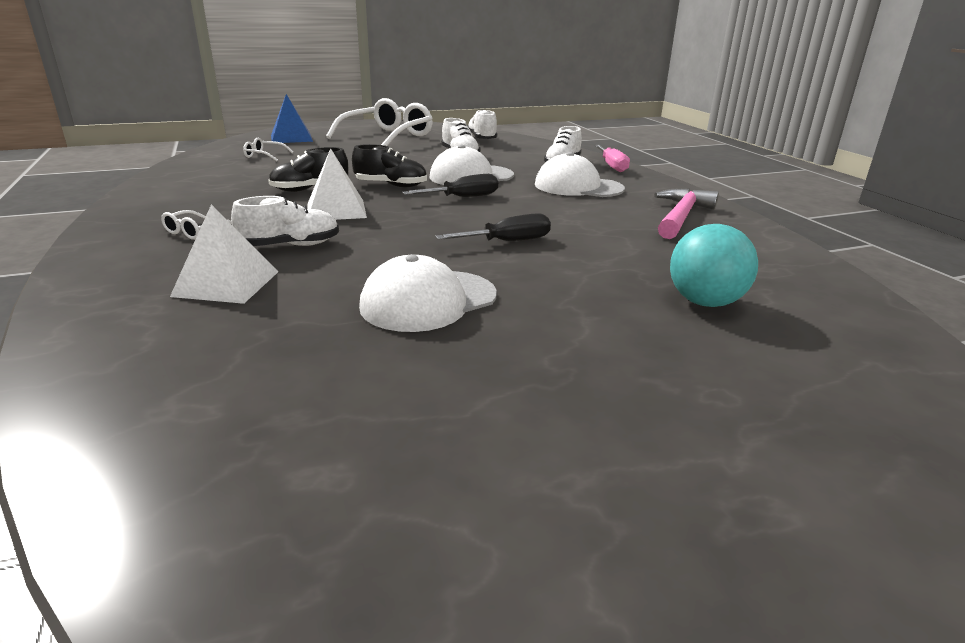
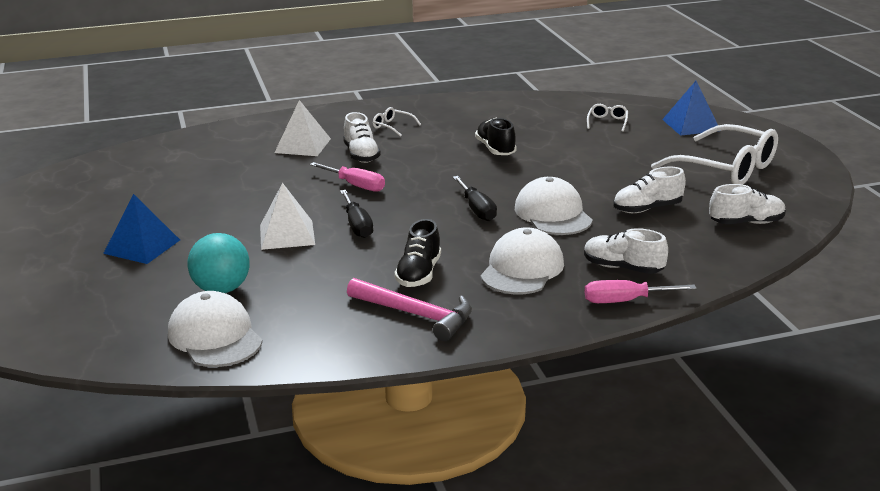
camera: 95 degrees right, 0 degrees up
white pyramid [307,148,367,220] -> white pyramid moved to [260,183,315,250]
black shoe [352,144,427,187] -> black shoe moved to [394,219,441,287]
white cap [359,254,497,332] -> white cap moved to [168,291,263,367]
none -> blue pyramid [103,194,180,264]
none -> pink screwdriver [310,162,385,192]

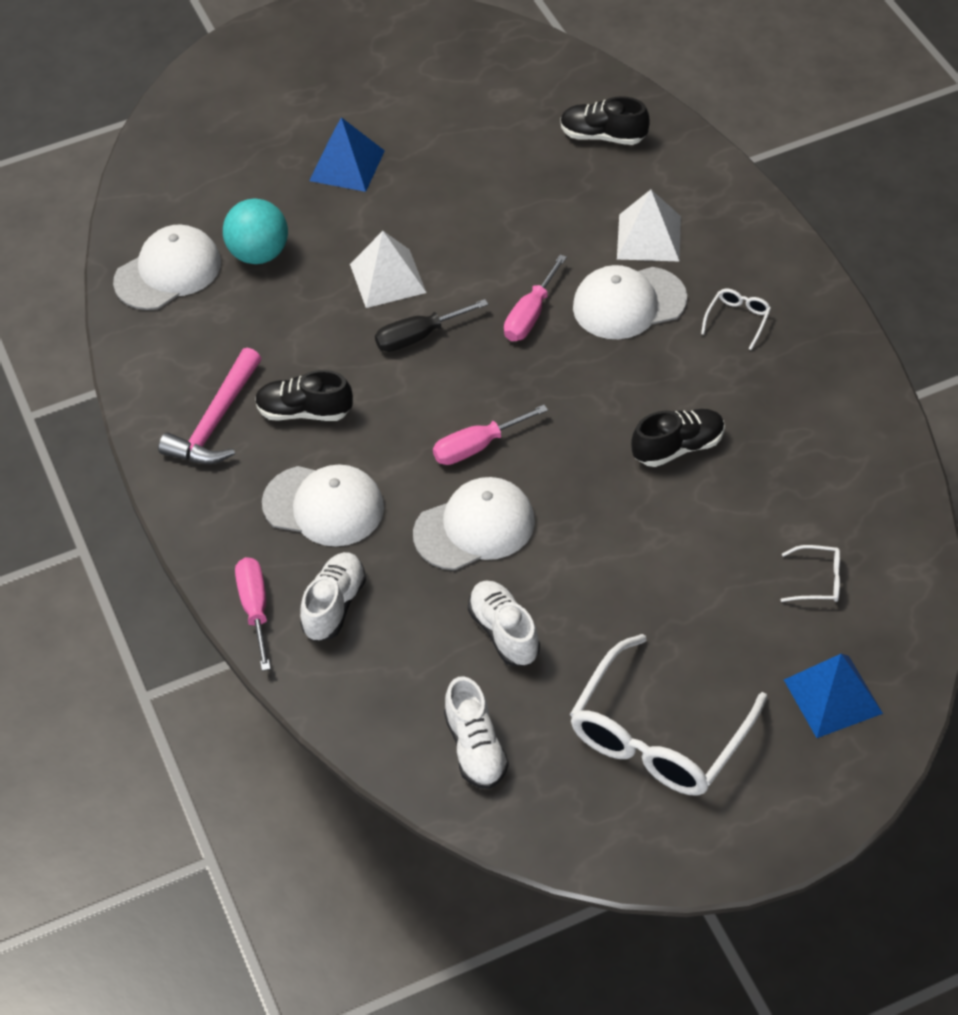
camera: 85 degrees right, 25 degrees up
white shoe [343,112,381,163] -> white cap [573,265,687,339]
black screwdriver [453,176,497,221] -> pink screwdriver [433,405,548,465]
none -> black shoe [560,96,650,145]

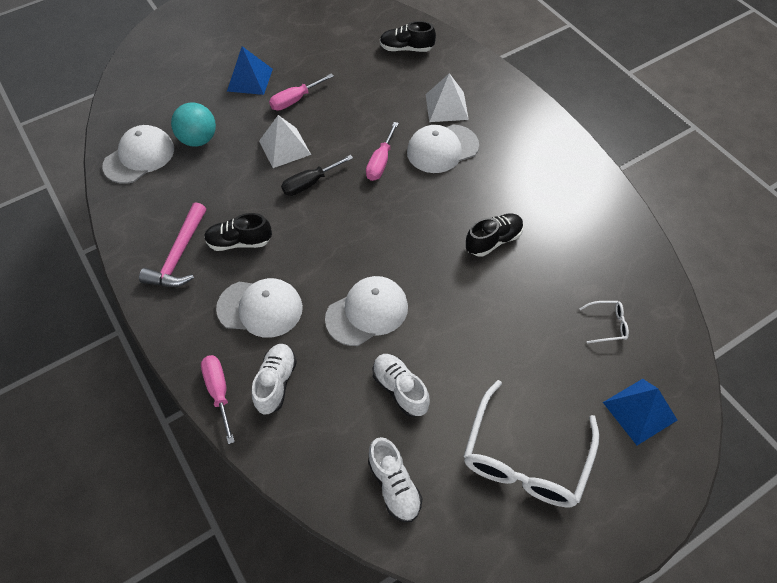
camera: 10 degrees left, 5 degrees up
pink screwdriver [433,405,548,465] -> pink screwdriver moved to [269,74,334,111]
white glasses [701,289,771,350] -> none

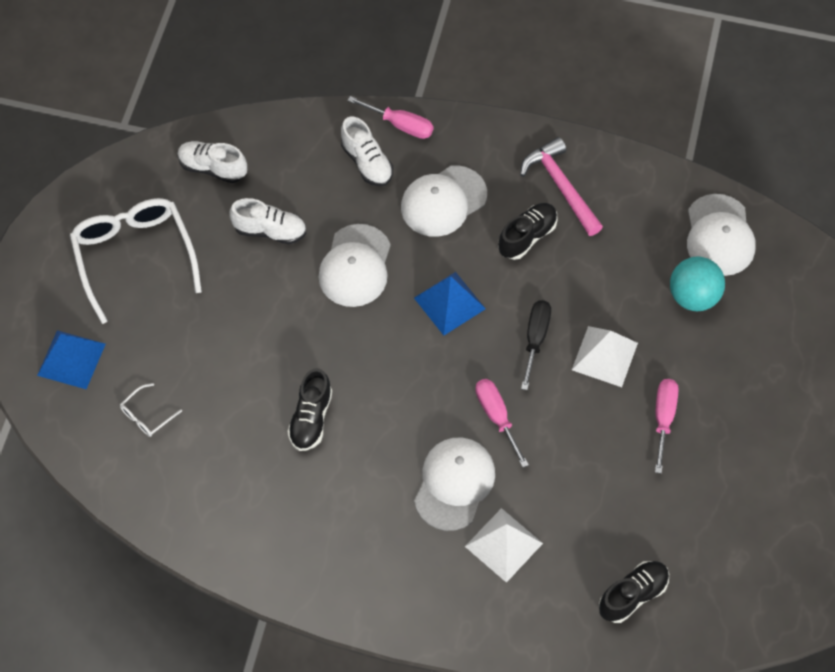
camera: 135 degrees right, 5 degrees up
blue pyramid [227,46,273,95] -> blue pyramid moved to [414,272,486,335]

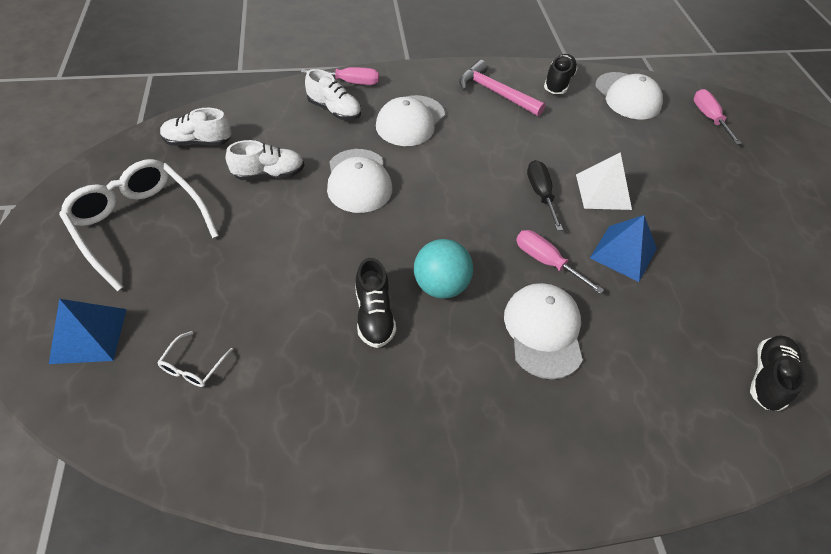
camera: 25 degrees left, 10 degrees down
blue pyramid [414,272,486,335] -> blue pyramid moved to [590,215,657,282]
white pyramid [465,508,543,583] -> none
black shoe [498,203,558,260] -> black shoe moved to [544,54,578,94]
pink screwdriver [655,379,678,474] -> pink screwdriver moved to [693,89,742,145]
turquoise ball [670,257,725,311] -> turquoise ball moved to [414,239,473,299]

